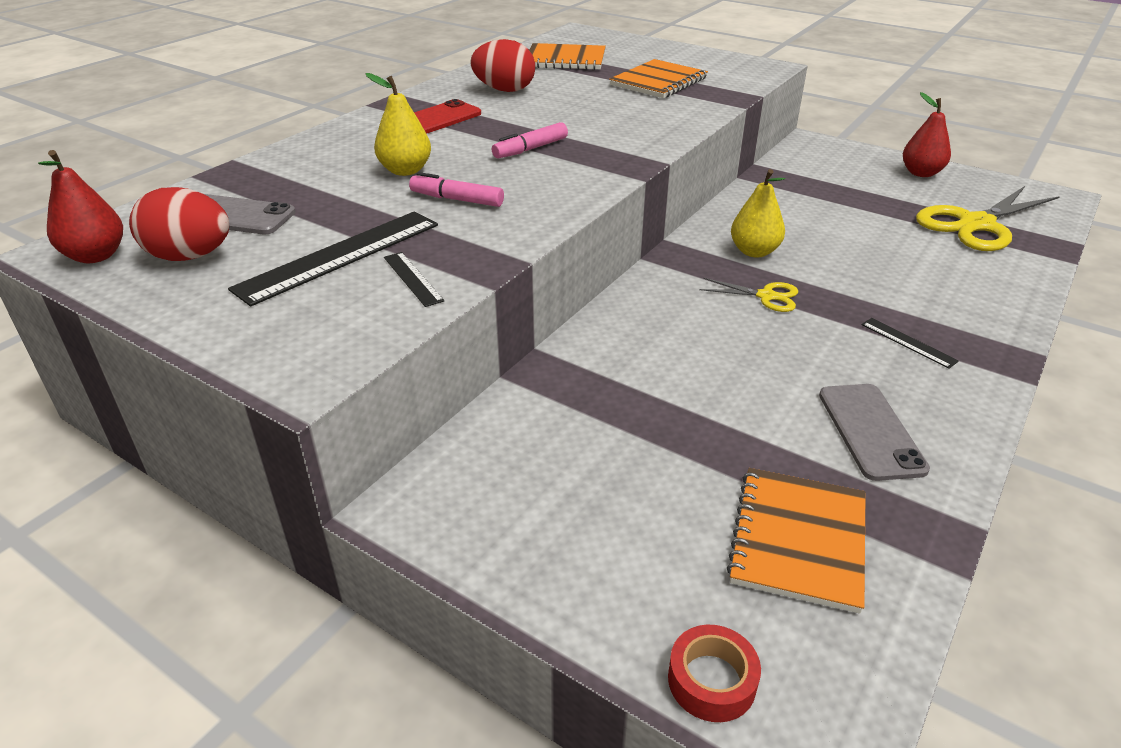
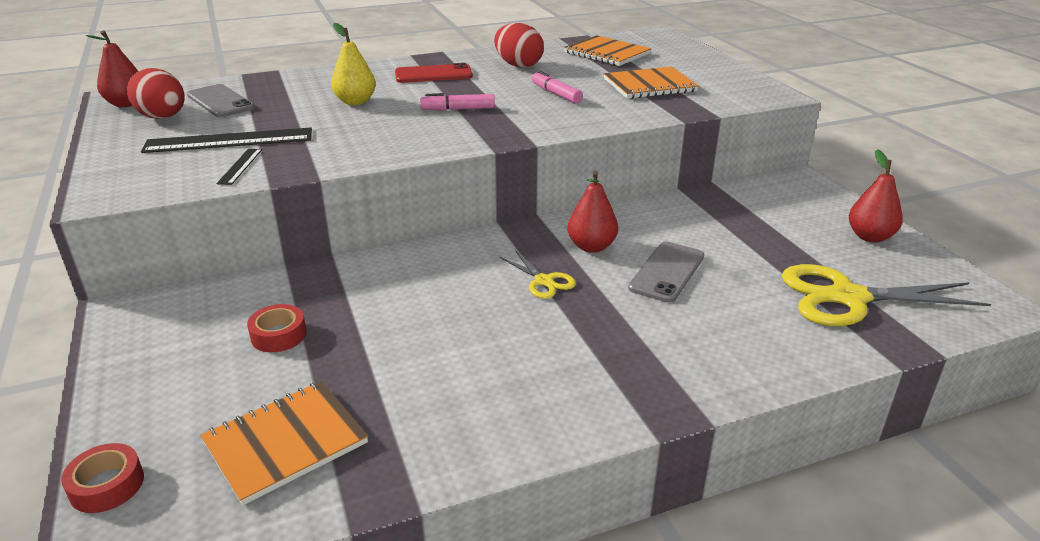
camera: 35 degrees right, 5 degrees down
pink marker [409,172,504,207] -> pink marker moved to [532,70,583,104]
yellow pear [731,169,785,258] -> red pear [568,171,618,253]
grey phone [819,384,930,481] -> grey phone moved to [628,242,704,303]
black ruler [862,318,959,369] -> none
none -> red tape [247,304,306,352]

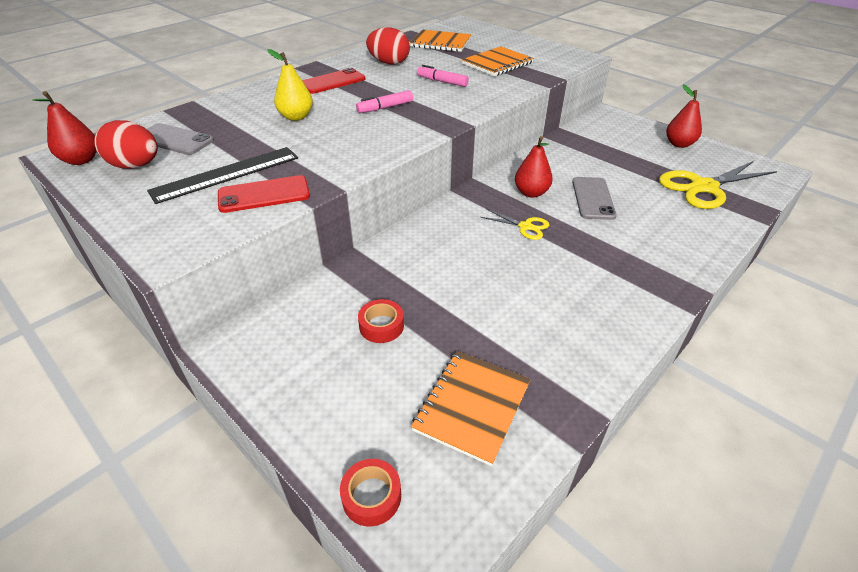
camera: 25 degrees left, 10 degrees up
black ruler [217,149,262,185] -> red phone [218,175,310,213]

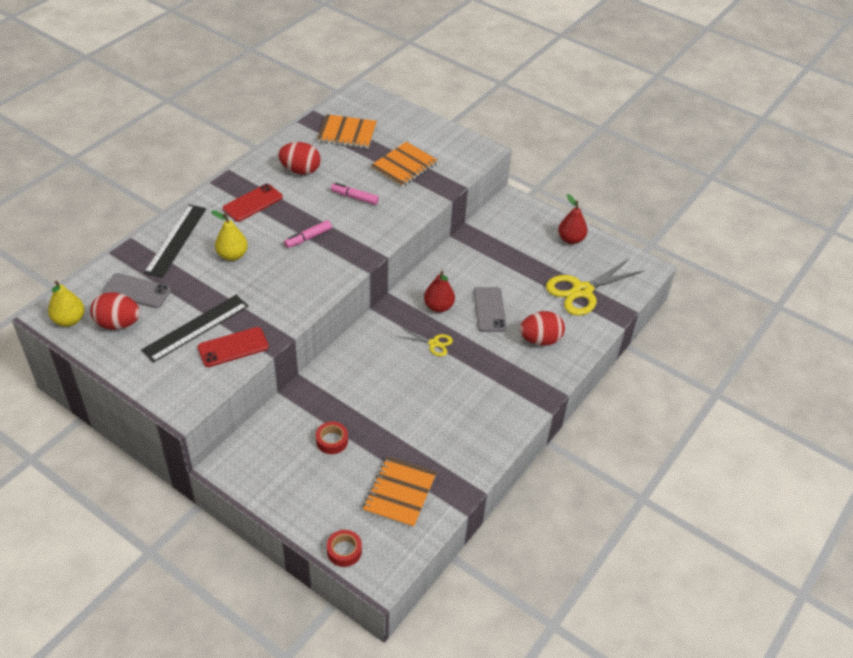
camera: 10 degrees left, 5 degrees up
red pear [32,91,97,165] -> yellow pear [48,280,85,327]
none -> black ruler [144,205,206,278]
none -> red egg [520,311,565,346]

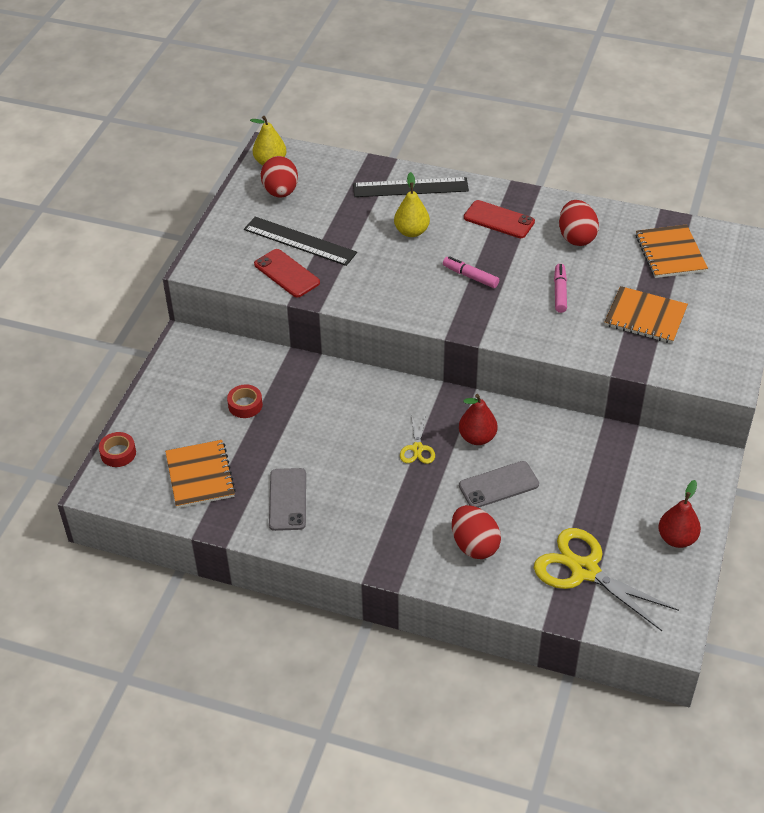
camera: 75 degrees right, 0 degrees up
grey phone [102,273,171,308] -> grey phone moved to [269,468,306,531]
orange notebook [363,456,437,528] -> orange notebook turned 75 degrees clockwise [165,440,236,508]

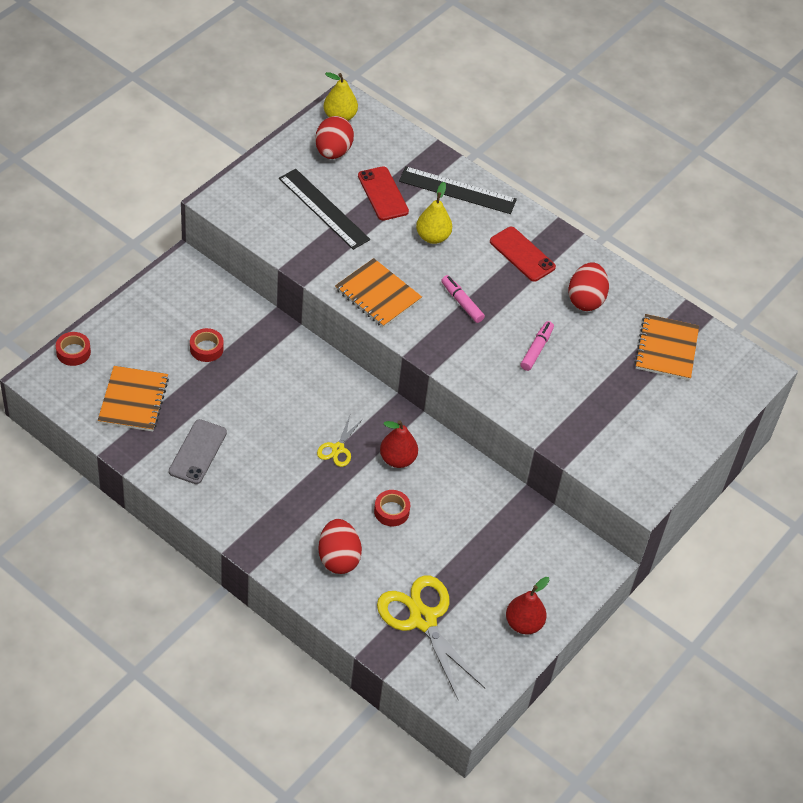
camera: 15 degrees right, 5 degrees up
red phone [254,249,320,298] -> red phone moved to [358,166,409,221]
grey phone [459,461,539,508] -> red tape [374,490,410,526]
orange notebook [605,286,688,344] -> orange notebook moved to [335,258,422,328]

